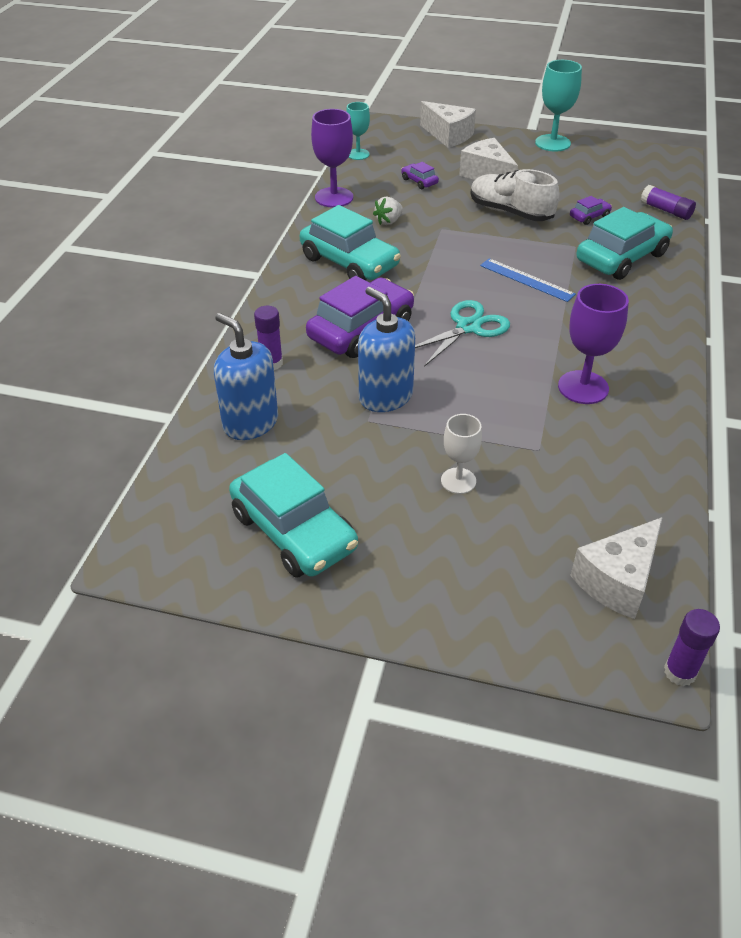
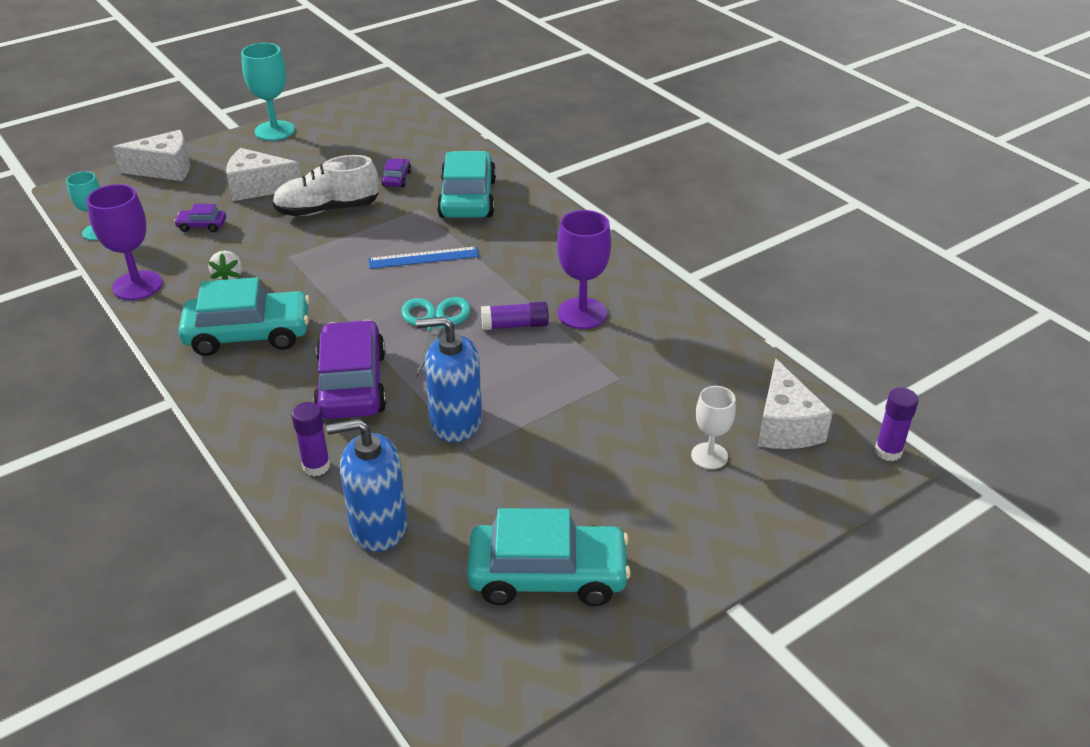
camera: 50 degrees left, 5 degrees down
white goblet [441,414,482,494] -> white goblet moved to [691,386,736,469]
purple glue stick [641,185,696,220] -> purple glue stick moved to [481,302,549,330]

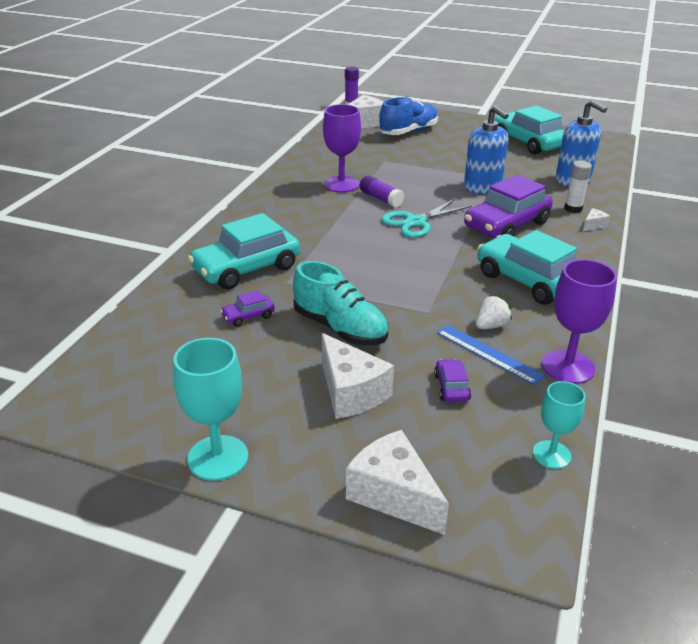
camera: 125 degrees left, 5 degrees down
purple car [174,204,226,232] -> purple car turned 150 degrees counterclockwise [434,359,471,402]
white shoe [272,155,379,216] -> turquoise shoe [293,261,388,345]
purple glue stick [291,402,330,476] -> white glue stick [564,161,592,213]
blue ruler [368,246,479,269] -> blue ruler moved to [437,325,546,385]
white goblet [691,386,736,469] -> blue shoe [379,97,438,135]
none -> white cheese [583,208,610,231]

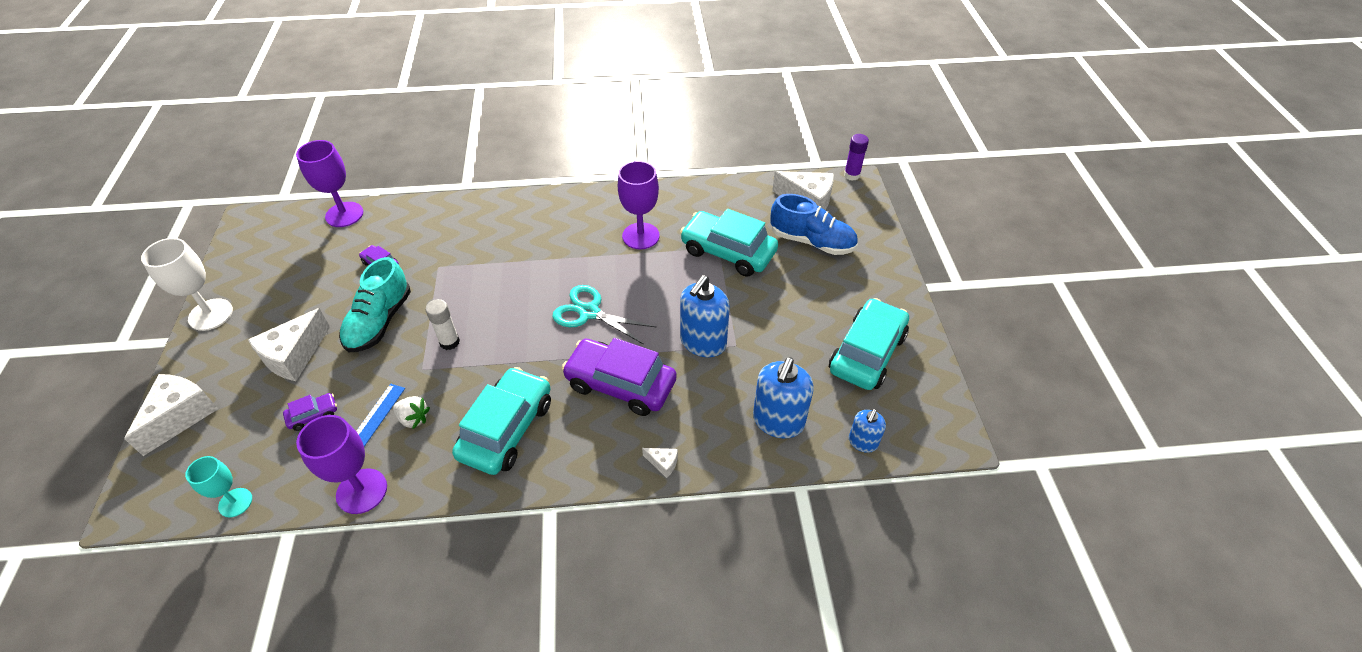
camera: 65 degrees right, 15 degrees up
turquoise goblet [173,338,248,481] -> white goblet [141,238,233,331]
turquoise car [188,213,300,290] -> turquoise car moved to [680,209,778,277]
purple glue stick [360,175,404,207] -> none
white glue stick [564,161,592,213] -> white glue stick moved to [426,299,460,350]
none -> purple goblet [296,140,363,227]
none -> blue soap dispenser [849,409,886,453]

